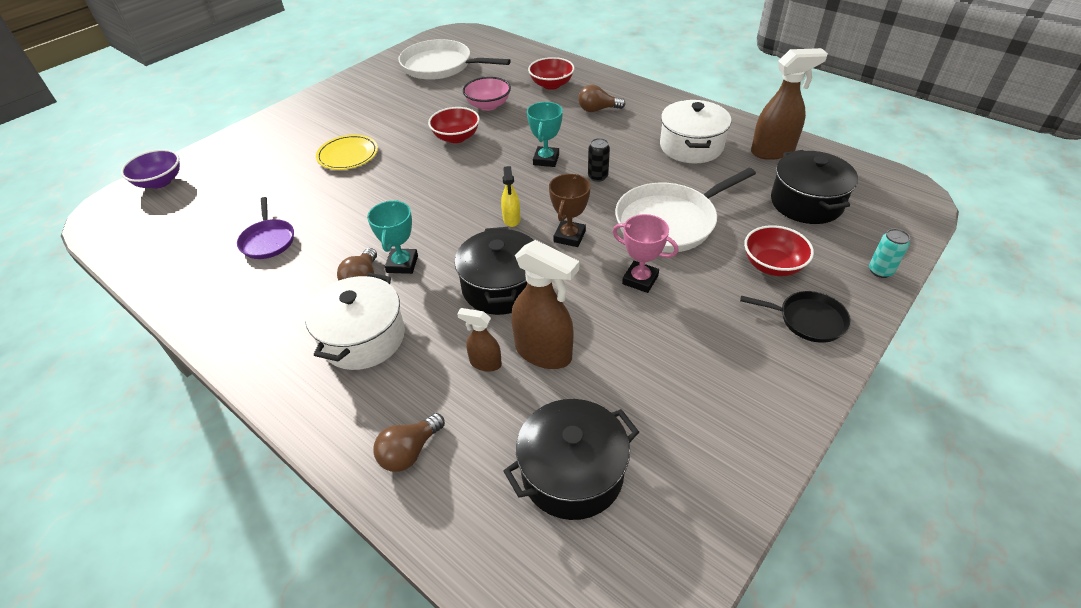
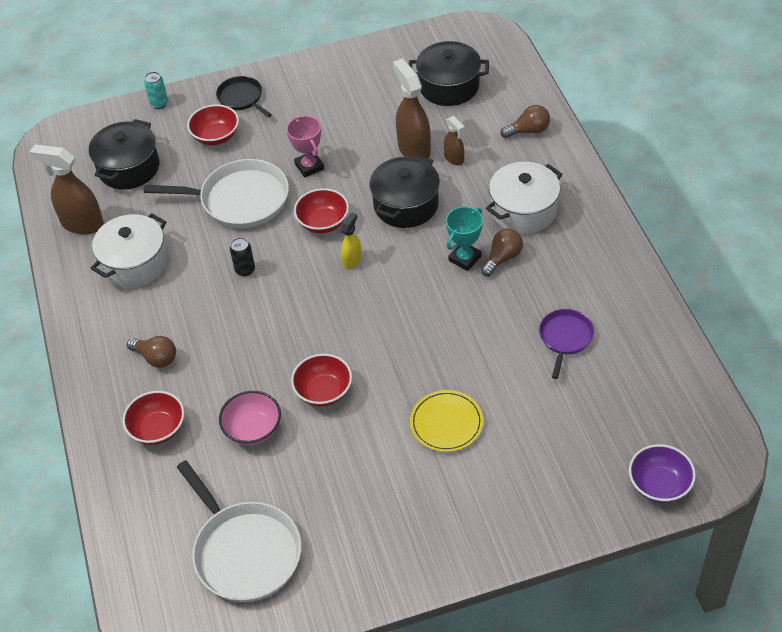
camera: 145 degrees left, 5 degrees up
turquoise trophy [527,102,563,167] -> none
brown trophy [549,174,591,247] -> red bowl [294,188,349,233]

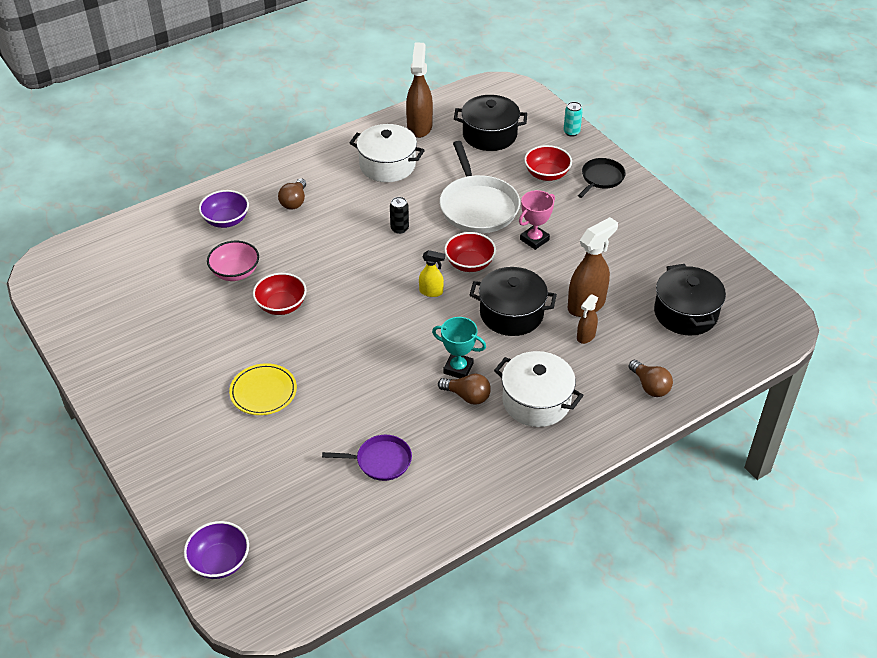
camera: 70 degrees right, 5 degrees down
red bowl [122,391,185,445] -> purple bowl [199,190,249,228]
white pan [177,460,301,602] -> none

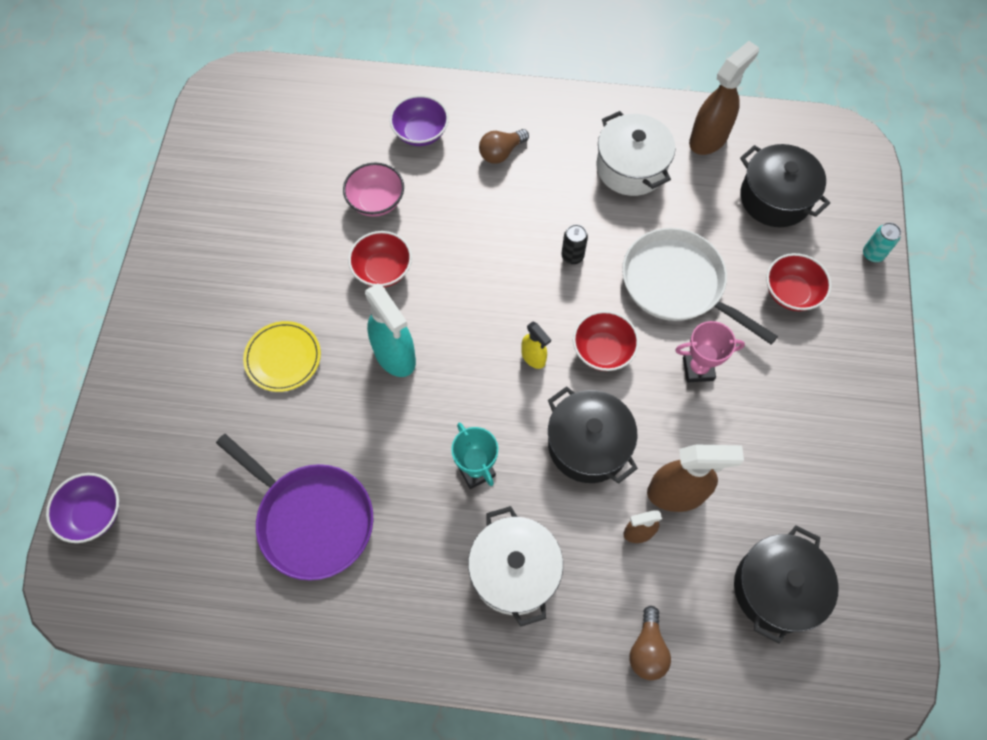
camera: 40 degrees right, 20 degrees up
purple pan [322,435,412,481] -> purple pan [216,434,373,581], size x1.80
brown light bulb [438,374,491,405] -> none
white pan [440,141,520,233] -> white pan turned 105 degrees clockwise [622,228,778,345]
black pan [578,158,626,198] -> none
none -> turquoise spray bottle [365,283,416,377]

